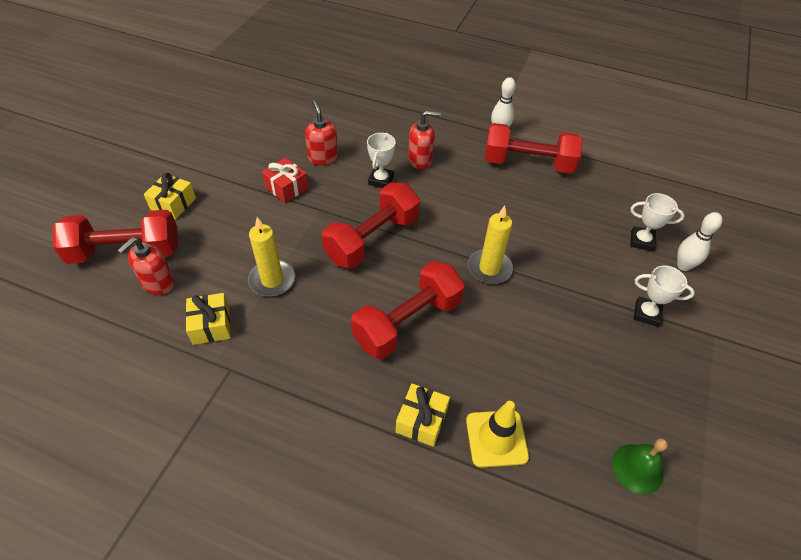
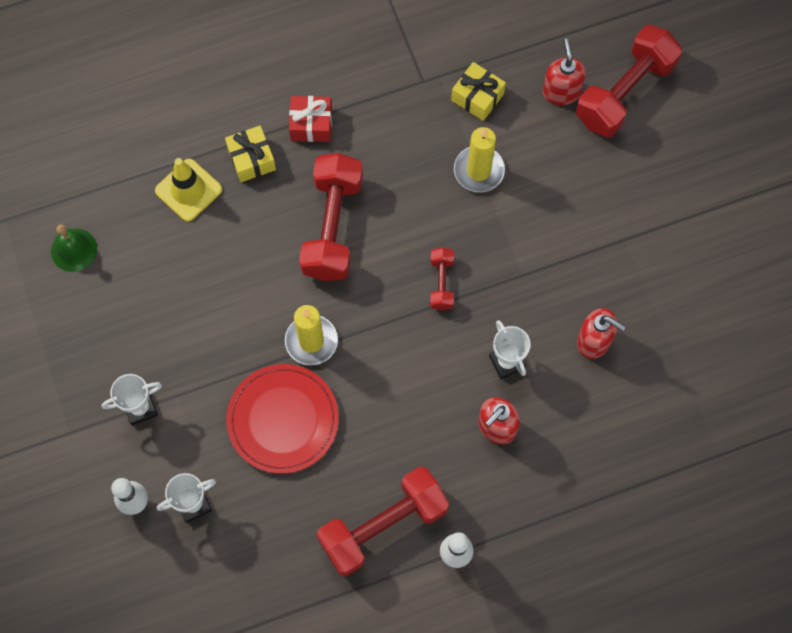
camera: 140 degrees right, 20 degrees up
yellow gift [144,173,196,219] -> none
red gift [262,158,308,203] -> red gift moved to [289,96,332,142]
red dumbbell [322,182,420,269] -> red dumbbell [430,247,454,310], size x0.49
none -> red plate [226,364,339,474]

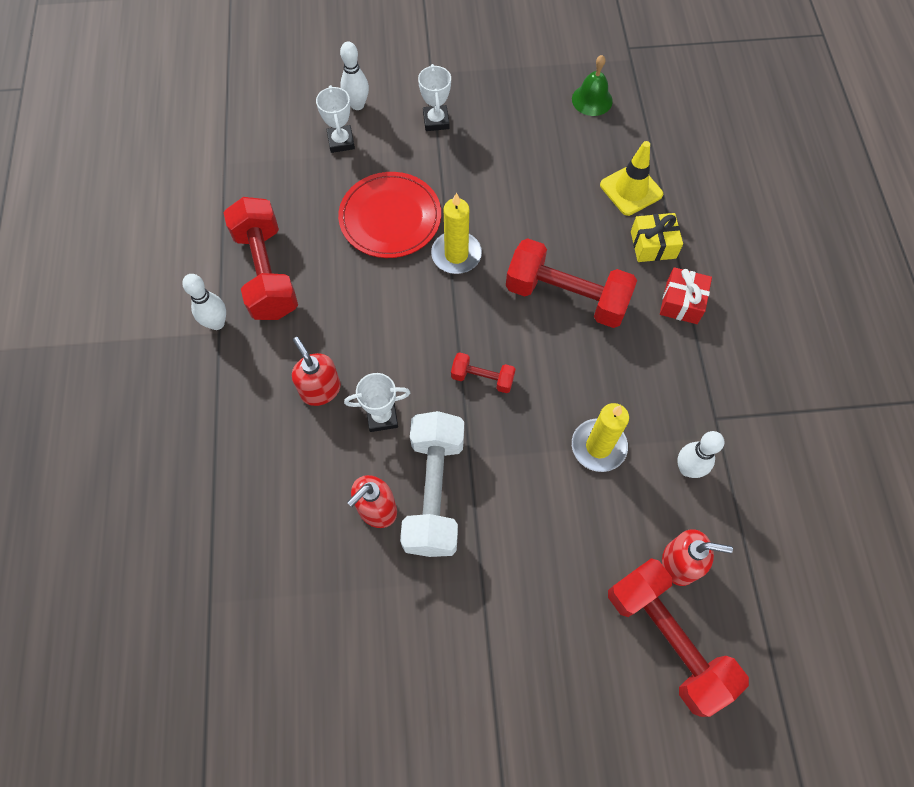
camera: 105 degrees right, 5 degrees down
yellow gift [451,62,506,121] -> white bowling pin [677,431,724,478]
none -> white dumbbell [400,411,464,557]

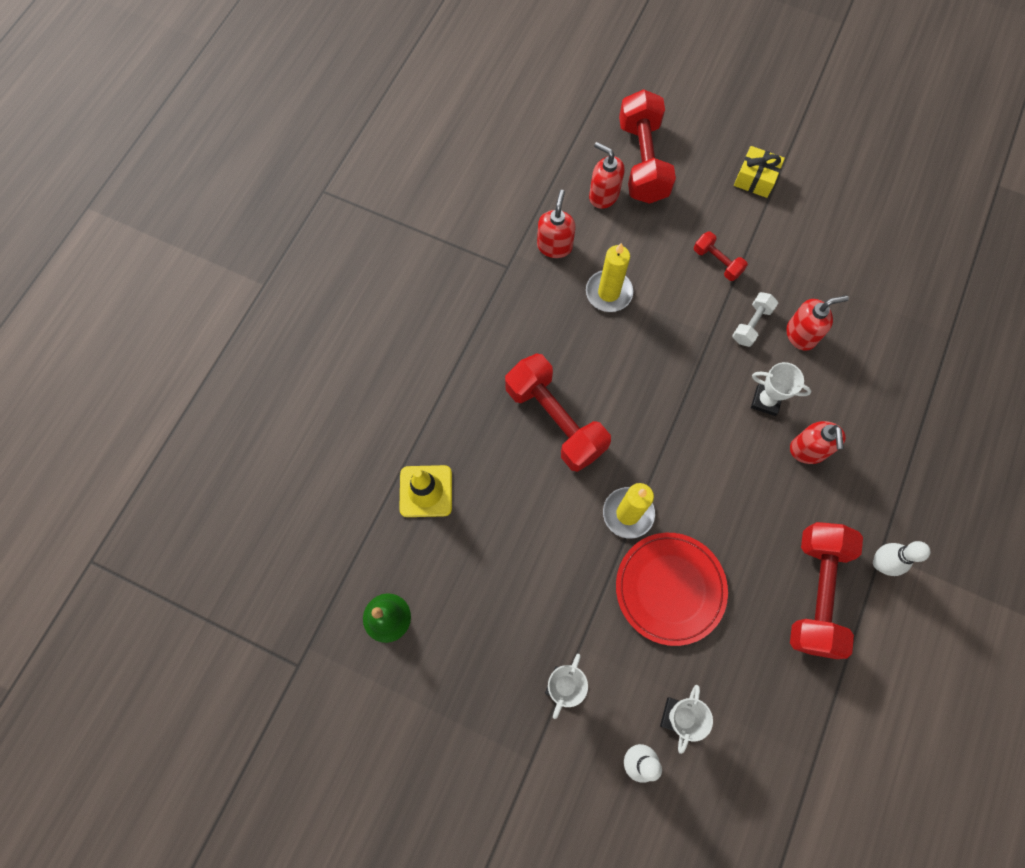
camera: 150 degrees left, 5 degrees up
white dumbbell [400,411,464,557] -> white dumbbell [732,292,778,347], size x0.49
red dumbbell [451,352,516,393] -> red dumbbell moved to [694,231,748,281]
yellow gift [631,213,683,262] -> yellow gift moved to [734,146,785,198]
red gift [660,267,712,324] -> none
white bowling pin [677,431,724,478] -> red soap dispenser [537,190,576,258]

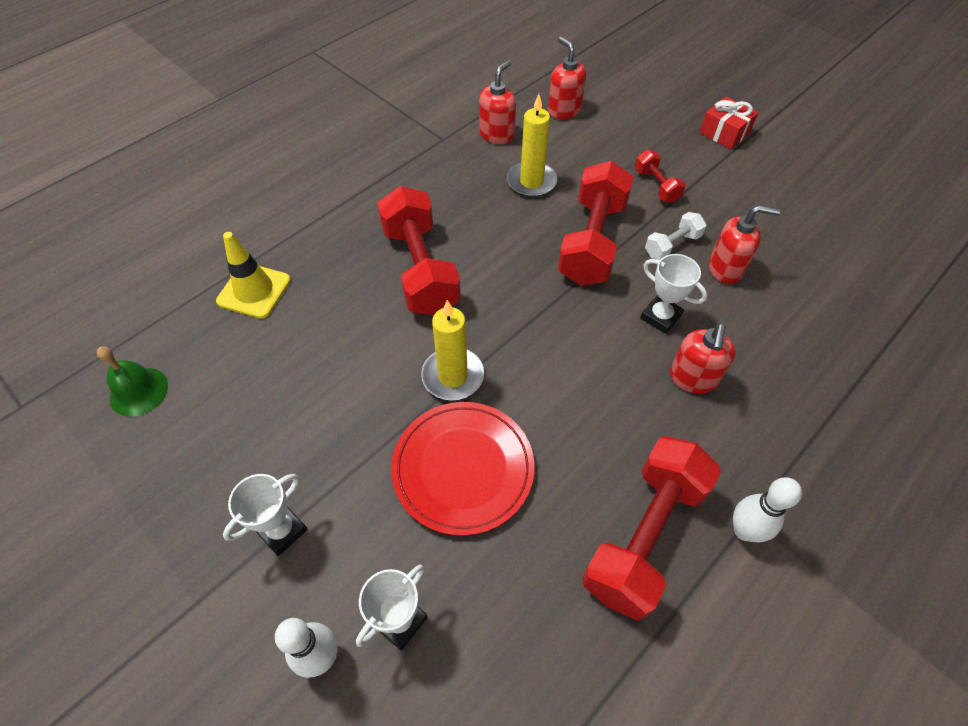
camera: 20 degrees right, 15 degrees down
red dumbbell [619,89,676,204] -> red dumbbell moved to [558,161,634,286]
yellow gift [734,146,785,198] -> red gift [699,96,758,149]

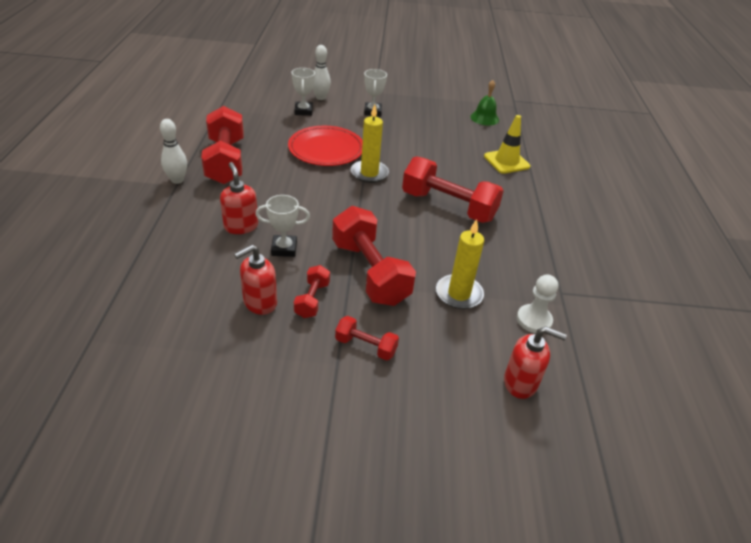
camera: 135 degrees right, 15 degrees down
red soap dispenser [479,60,516,144] -> white pawn [517,275,558,333]
white dumbbell [645,212,707,260] -> red dumbbell [294,265,330,318]
red gift [699,96,758,149] -> none

